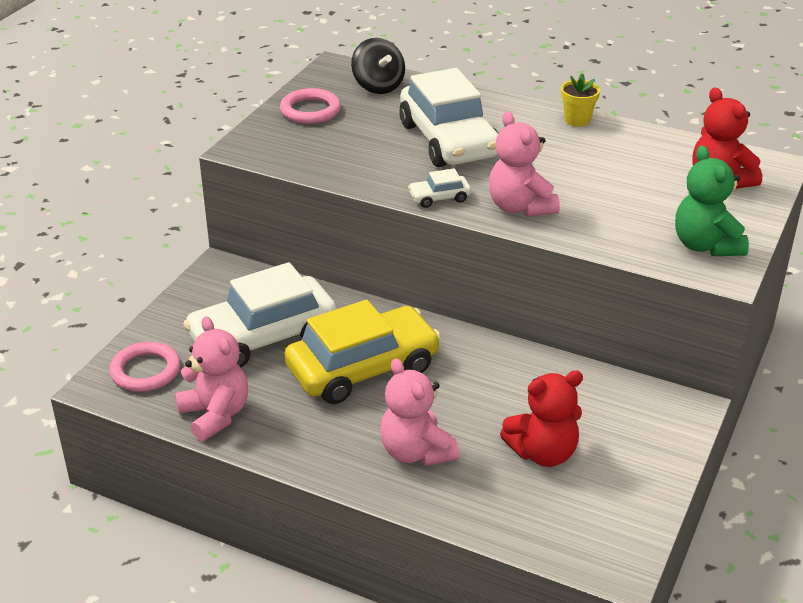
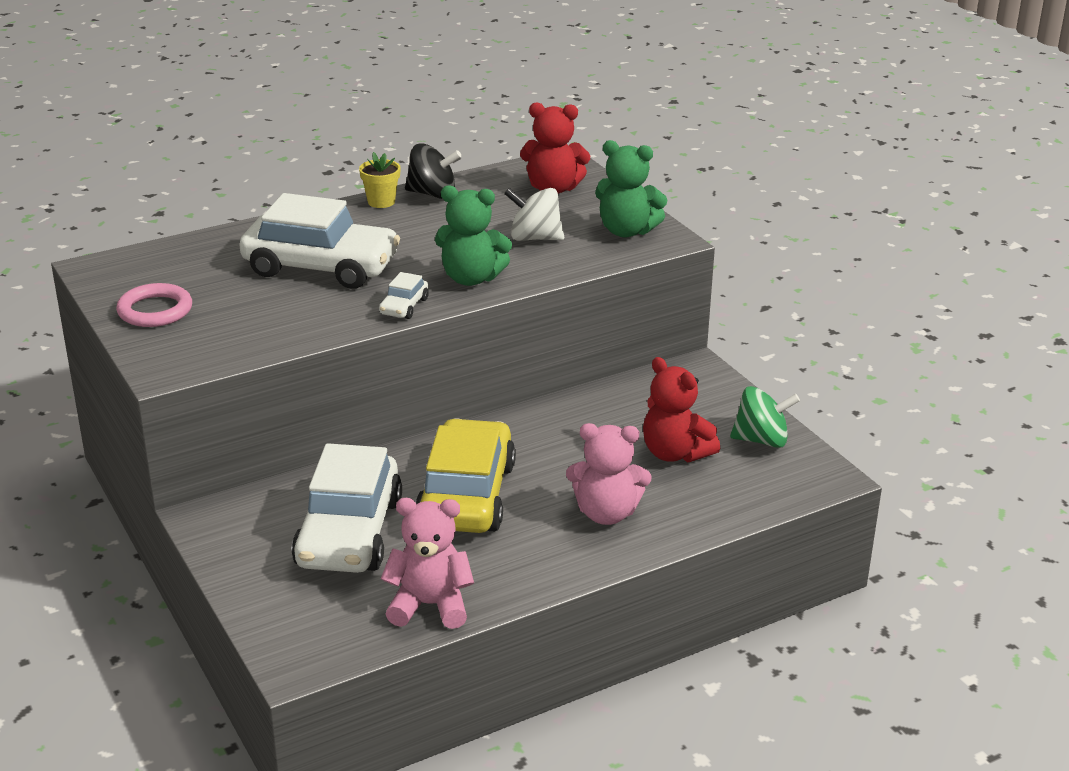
camera: 55 degrees left, 5 degrees down
pink ring [109,342,180,392] -> none
black spinning top [351,38,405,94] -> black spinning top moved to [405,143,461,199]
pink teddy bear [489,111,560,217] -> green teddy bear [435,185,512,286]
red teddy bear [500,370,583,467] -> red teddy bear turned 120 degrees clockwise [643,357,720,462]
none -> white spinning top [504,188,564,241]
none -> green spinning top [730,386,800,448]

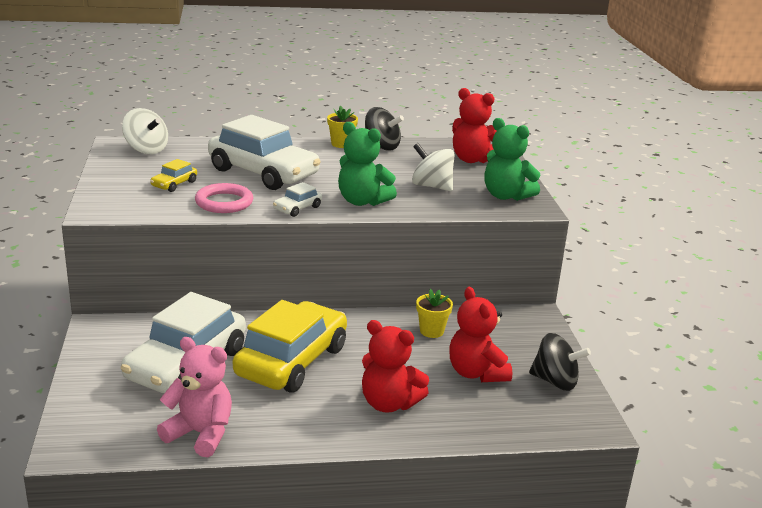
camera: 20 degrees right, 5 degrees down
pink ring [116,283,192,327] -> pink ring moved to [195,183,253,213]
pink teddy bear [566,423,651,525] -> red teddy bear [362,320,429,413]
green spinning top [730,386,800,448] -> black spinning top [529,333,591,391]
none -> white spinning top [122,108,168,154]
none -> yellow car [150,159,197,192]
none -> yellow flower pot [416,289,453,338]

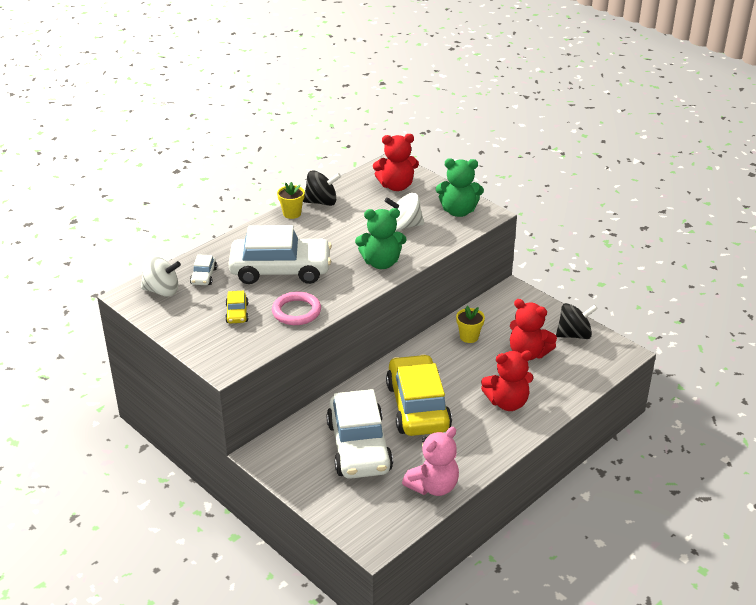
camera: 35 degrees left, 10 degrees up
pink teddy bear [157,337,232,457] -> pink teddy bear turned 150 degrees clockwise [402,427,459,496]
white car [273,182,322,217] -> white car moved to [190,254,217,285]

